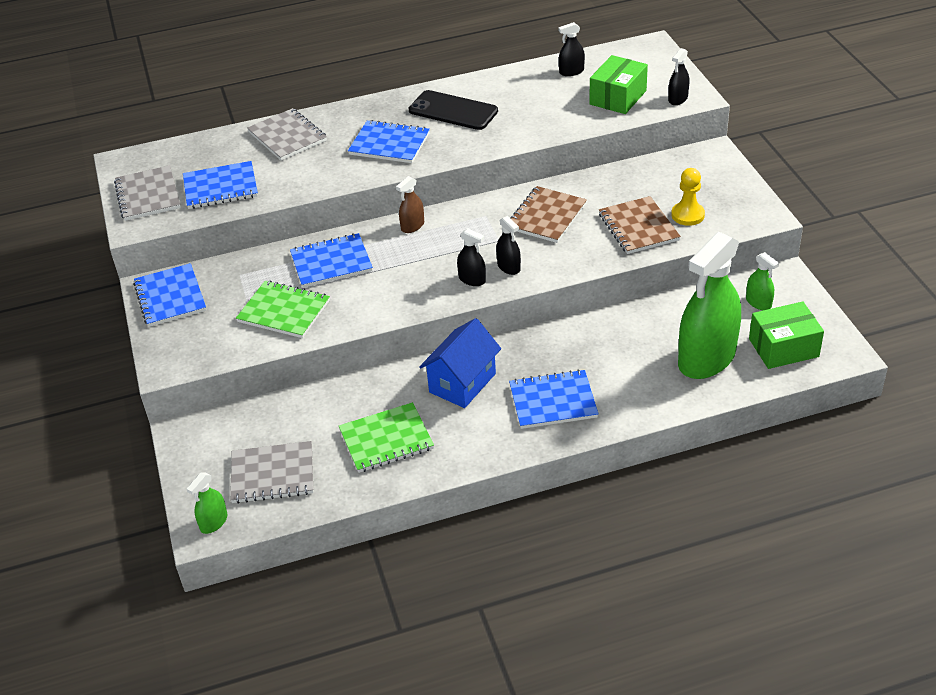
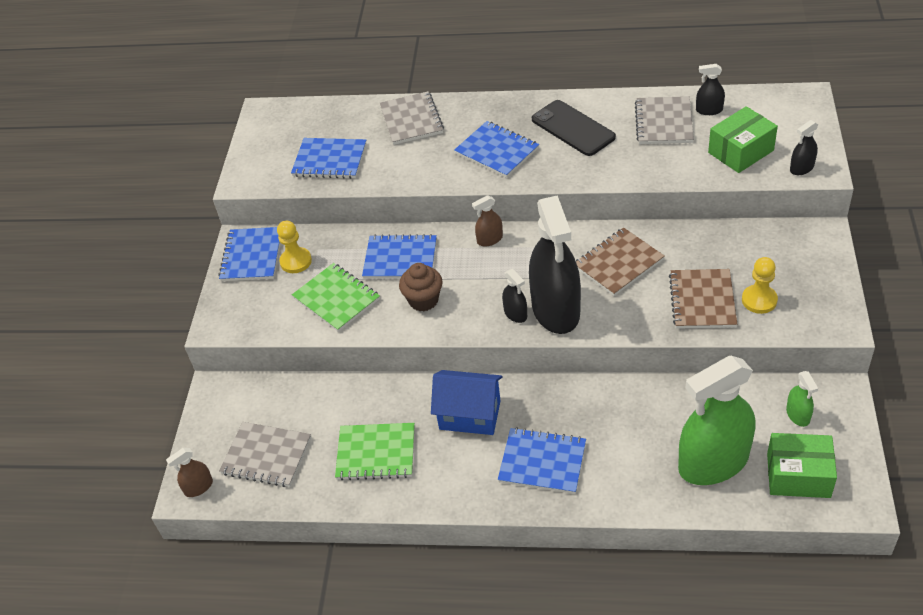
camera: 25 degrees right, 5 degrees up
grey notebook [114,165,181,221] -> grey notebook moved to [635,96,694,144]
green spray bottle [187,473,228,534] -> brown spray bottle [166,448,213,497]
blue house [419,318,501,408] -> blue house turned 45 degrees clockwise [431,370,503,435]
black spray bottle [496,216,521,275] -> black spray bottle [529,195,581,334], size x2.40
none -> yellow pawn [277,221,312,273]
none -> brown cupcake [399,263,443,311]

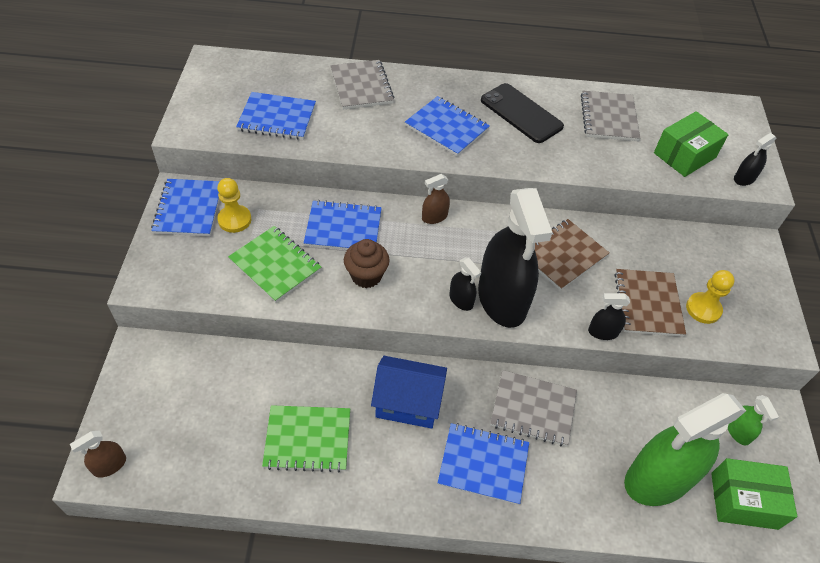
camera: 10 degrees left, 5 degrees up
grey notebook [219,422,311,487] -> grey notebook moved to [490,370,577,446]
black spray bottle [696,64,725,115] -> black spray bottle moved to [588,293,630,340]

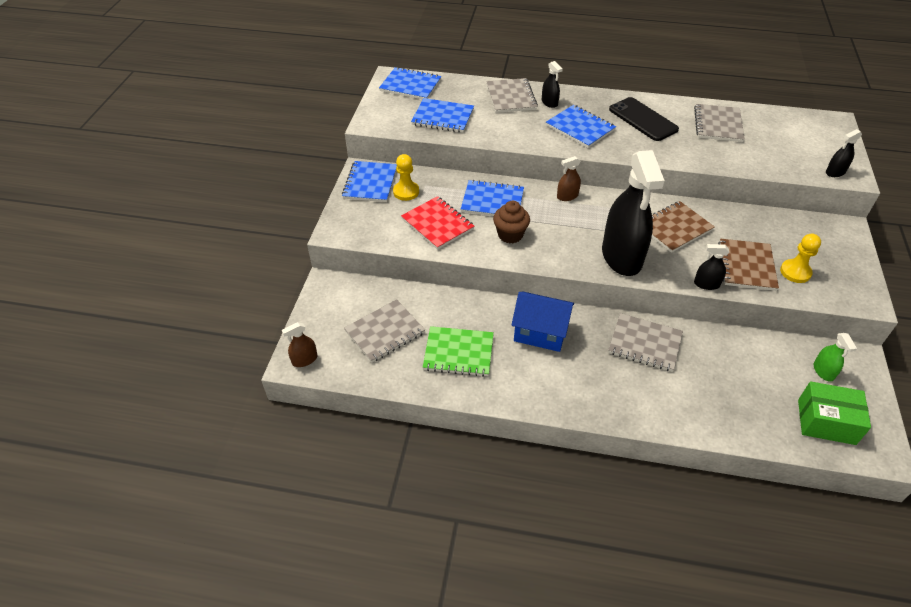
camera: 10 degrees right, 5 degrees down
green notebook [228,226,321,303] -> red notebook [401,196,474,250]
blue notebook [438,423,529,505] -> blue notebook moved to [379,67,441,99]
black spray bottle [449,257,481,311] -> black spray bottle moved to [542,61,563,108]
green spray bottle [624,393,746,506] -> none
green box [654,111,729,177] -> none
none -> grey notebook [344,299,425,363]

